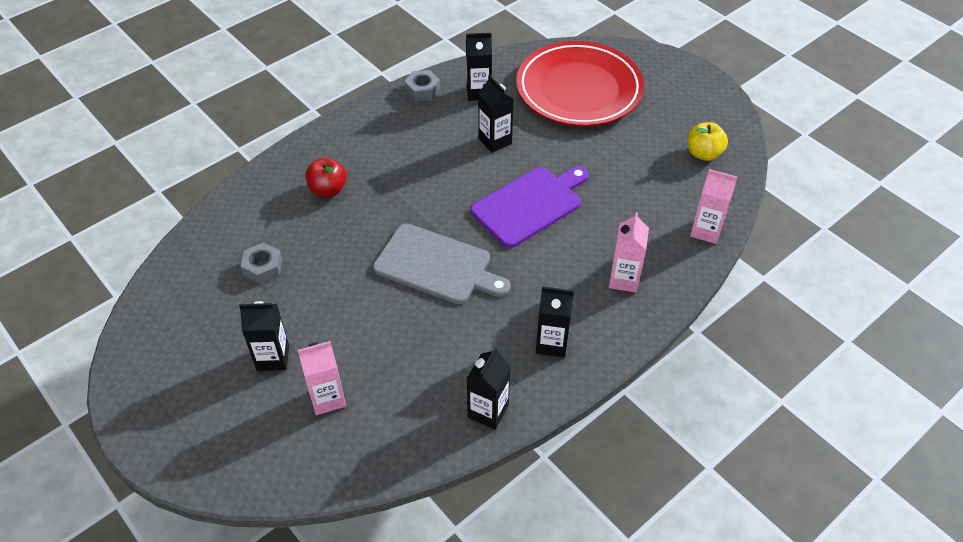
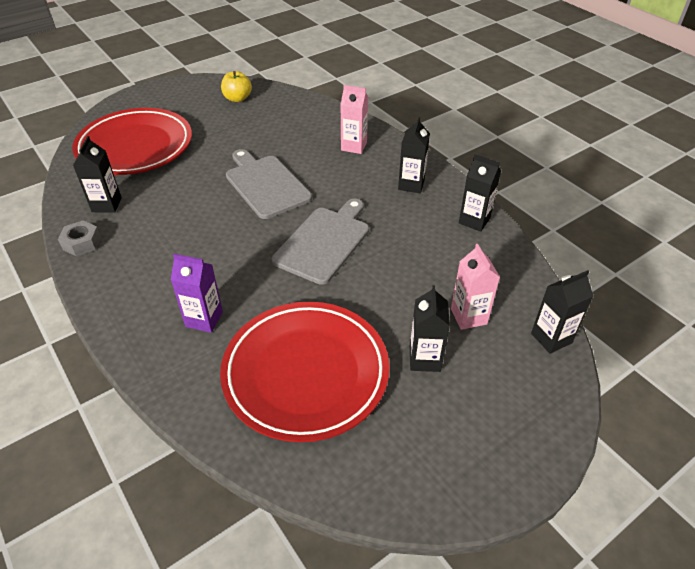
camera: 85 degrees left, 5 degrees down
grey nut [241,242,283,284] -> red plate [220,302,389,442]
red apple [305,157,347,197] -> purple carton [171,254,223,333]
purple cutting board [471,166,589,248] -> grey cutting board [226,149,312,219]
black carton [478,75,514,153] -> black carton moved to [531,270,593,354]
pink carton [690,169,738,244] -> none

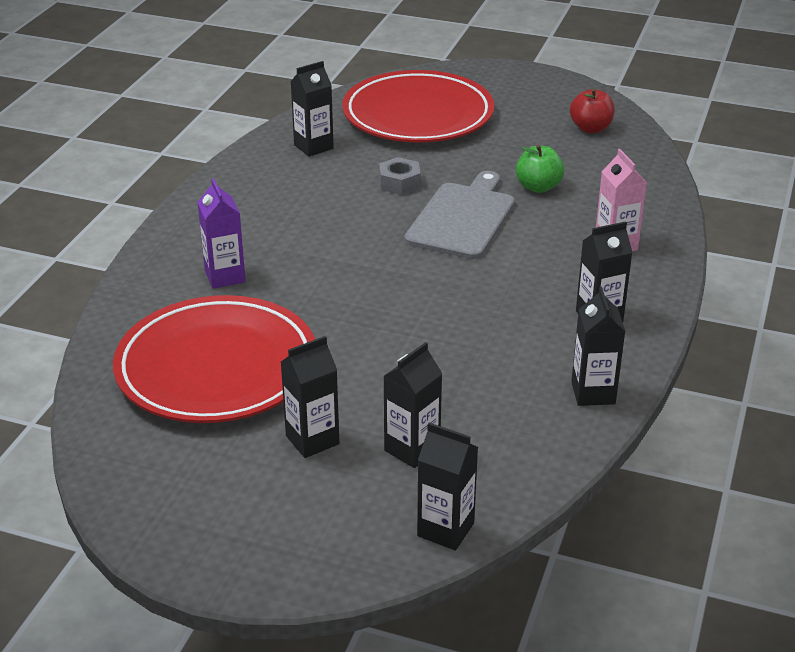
camera: 55 degrees right, 10 degrees down
grey nut [58,220,101,256] -> grey nut moved to [379,157,421,195]
yellow apple [221,71,252,102] -> red apple [570,89,615,133]
grey cutting board [272,199,369,285] -> none
pink carton [451,244,500,330] -> black carton [383,342,443,468]
none -> green apple [516,145,564,193]

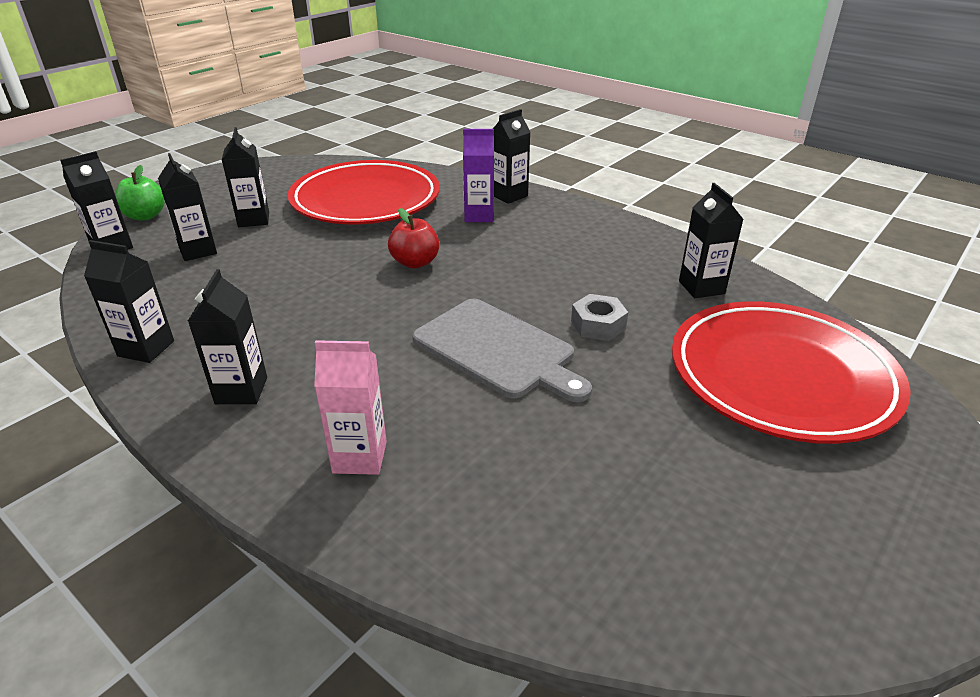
camera: 110 degrees right, 0 degrees up
green apple [516,145,564,193] -> green apple moved to [115,165,165,220]
red apple [570,89,615,133] -> red apple moved to [388,208,440,268]
none -> black carton [493,109,531,204]

